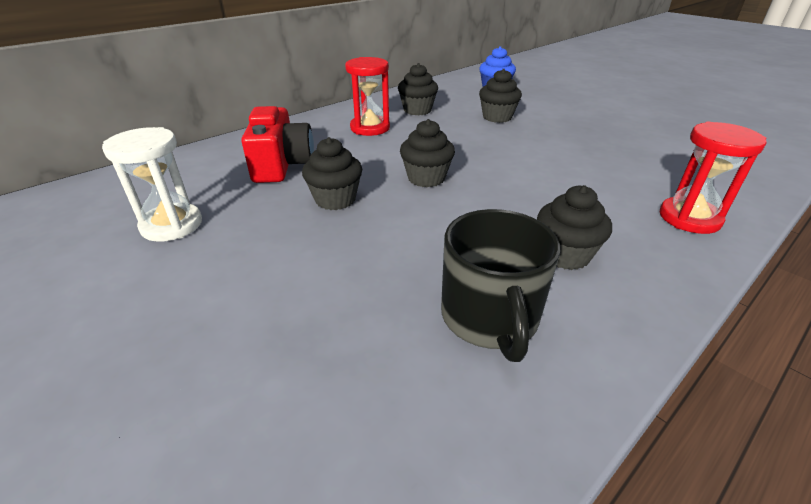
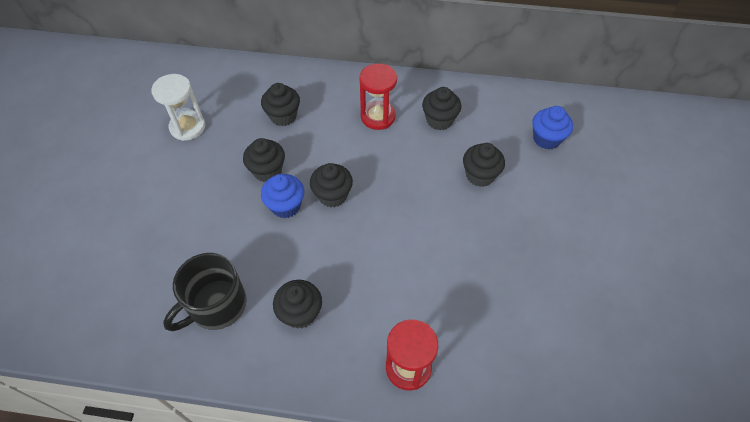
camera: 50 degrees right, 20 degrees up
red camera [241,106,314,183] -> black cupcake [261,83,300,126]
none -> blue cupcake [261,174,304,218]

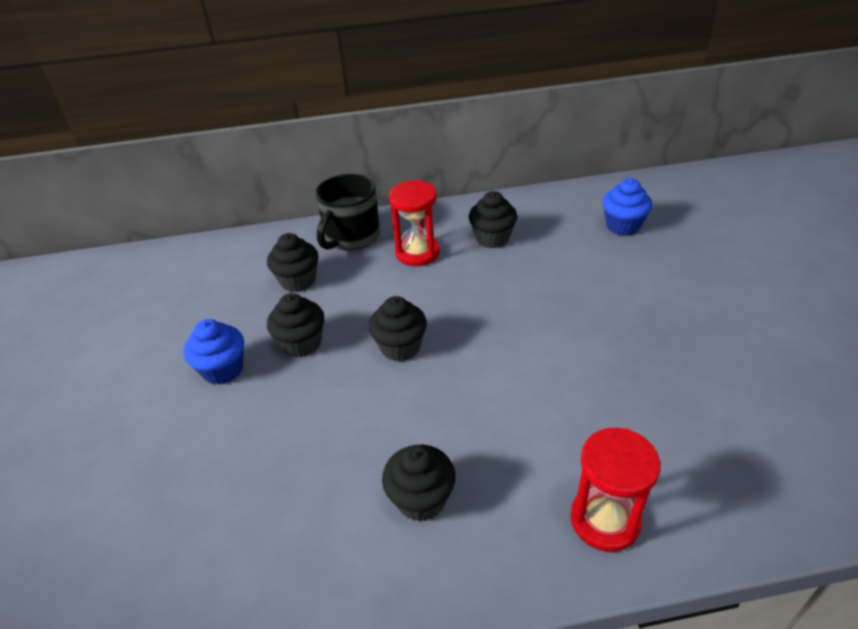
camera: 15 degrees left, 15 degrees down
white hourglass [151,74,205,141] -> none
black mug [163,253,247,331] -> black mug moved to [315,174,380,251]
blue cupcake [261,174,304,218] -> blue cupcake moved to [184,319,244,385]
black cupcake [463,143,505,187] -> none

